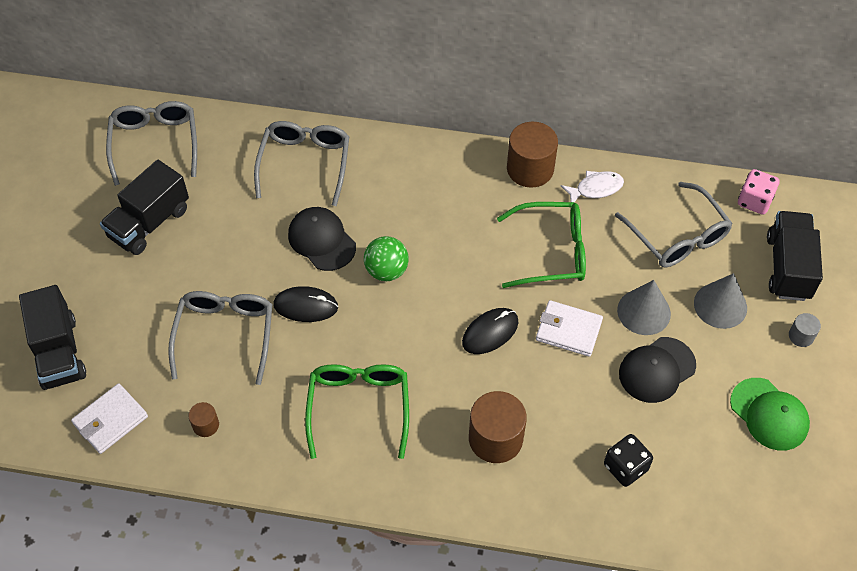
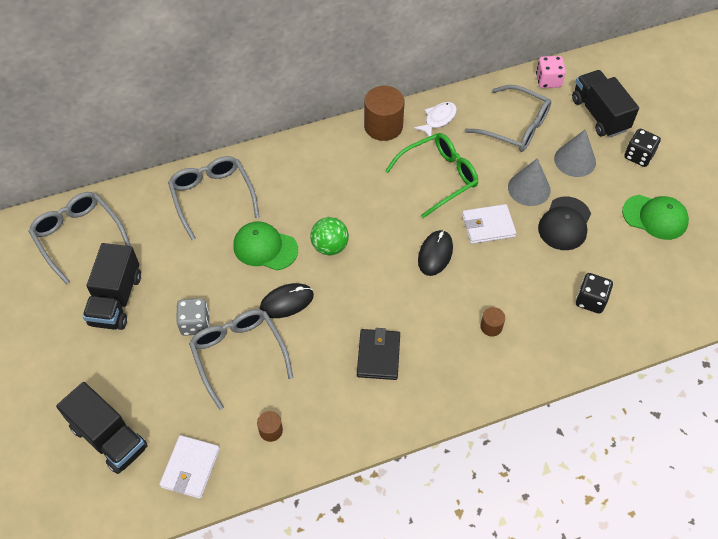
camera: 30 degrees left, 0 degrees up
black cap [288,207,356,271] -> green cap [233,222,298,271]
green glasses [305,364,409,459] -> black wallet [357,328,400,380]
brown cylinder [469,391,527,463] -> brown cylinder [480,307,505,337], size x0.49
grey cylinder [789,313,821,347] -> black dice [624,129,661,167]
none -> grey dice [176,298,209,336]

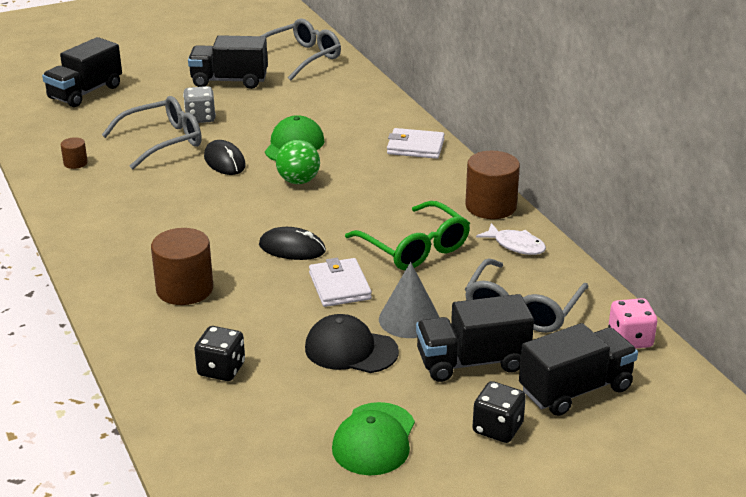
camera: 85 degrees right, 25 degrees down
white wallet [159,435,220,499] -> white wallet moved to [387,128,445,159]
grey glasses [168,156,259,240] -> none
black wallet [357,328,400,380] -> none
brown cylinder [480,307,505,337] -> brown cylinder [151,228,213,305], size x2.04
grey cone [554,129,596,177] -> black truck [416,294,534,382]

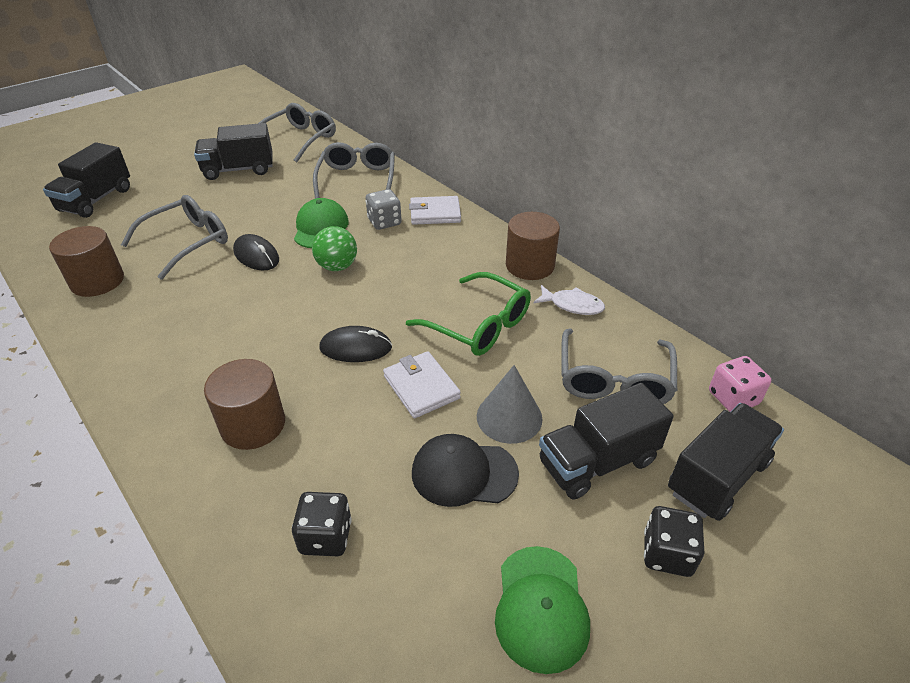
camera: 15 degrees left, 10 degrees up
brown cylinder [61,137,88,169] -> brown cylinder [49,226,124,297], size x2.04
grey dice [183,86,216,123] -> grey dice moved to [366,189,402,230]
none -> grey glasses [313,142,395,199]

